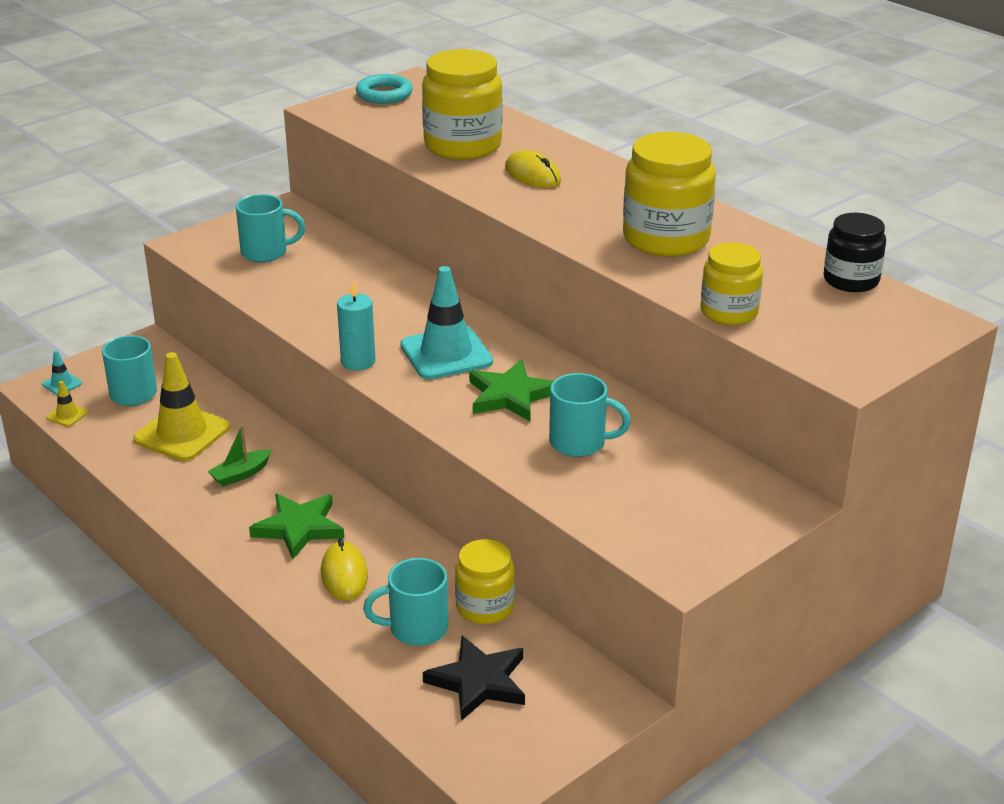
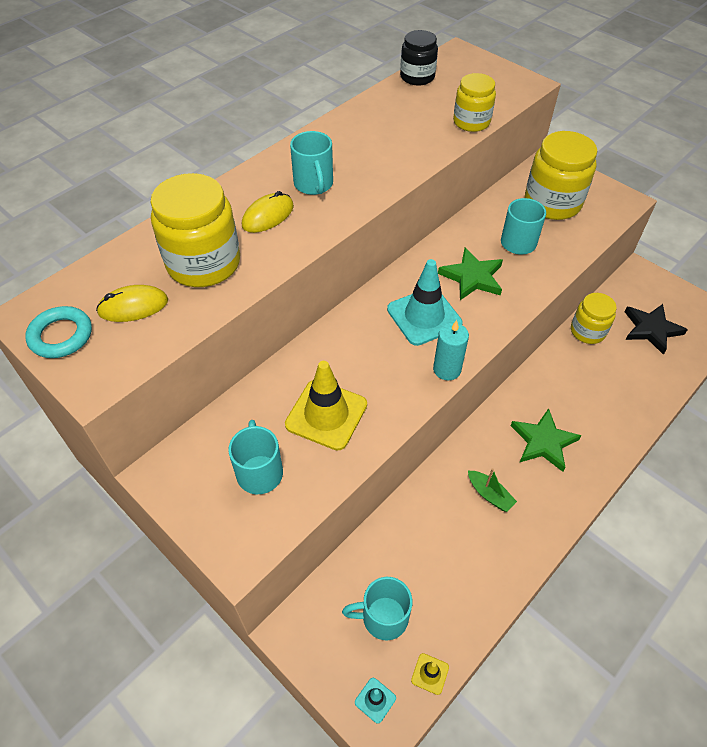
camera: 95 degrees left, 20 degrees up
yellow traffic cone [133,352,230,461] -> yellow traffic cone moved to [285,361,367,451]
yellow mouse [321,538,368,601] -> yellow mouse moved to [96,285,168,322]
turquoise mug [363,558,448,646] -> turquoise mug moved to [290,131,333,195]
yellow jar [623,132,716,257] -> yellow jar moved to [525,131,597,220]

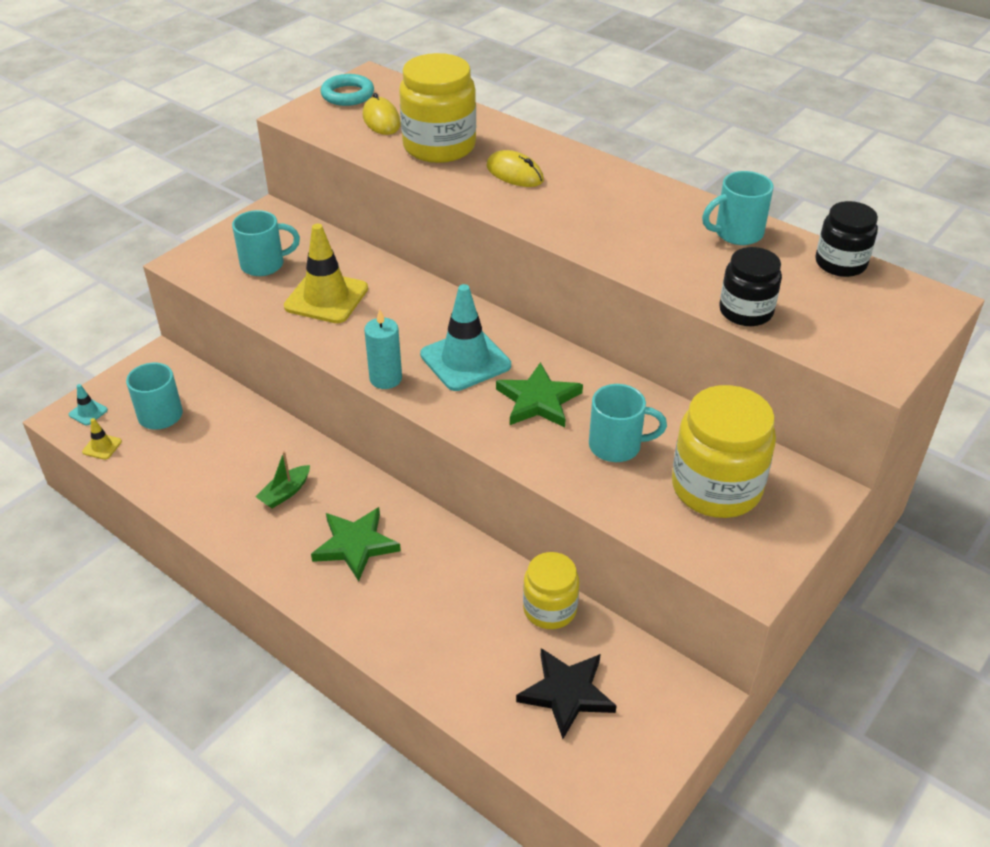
camera: 85 degrees right, 10 degrees down
turquoise mug [290,131,333,195] -> turquoise mug moved to [702,171,773,245]
yellow jar [453,73,496,132] -> black jar [719,247,782,326]

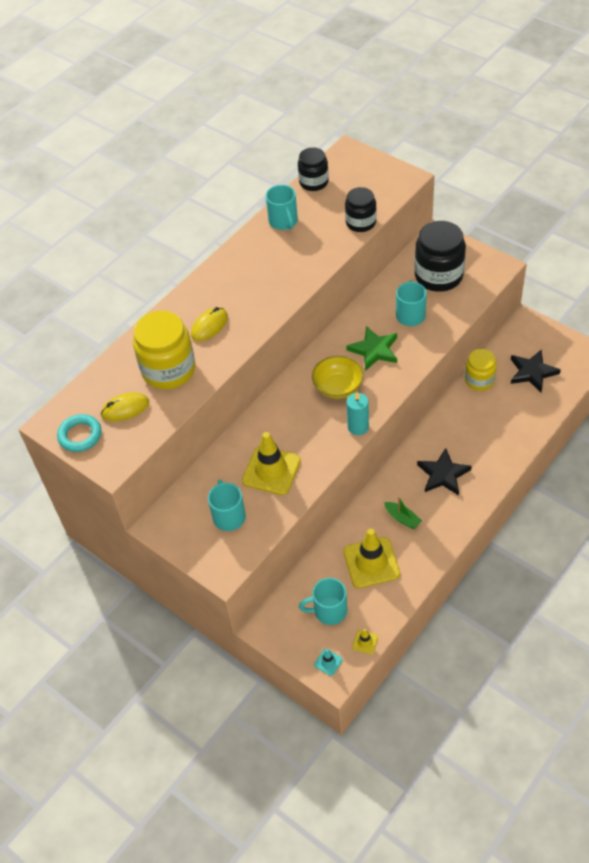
camera: 85 degrees left, 10 degrees up
green star [311,507,401,581] -> black star [417,448,472,496]
turquoise traffic cone [420,284,511,391] -> yellow bowl [312,356,364,399]
yellow jar [672,385,776,518] -> black jar [415,221,466,292]
none -> yellow traffic cone [343,529,400,588]

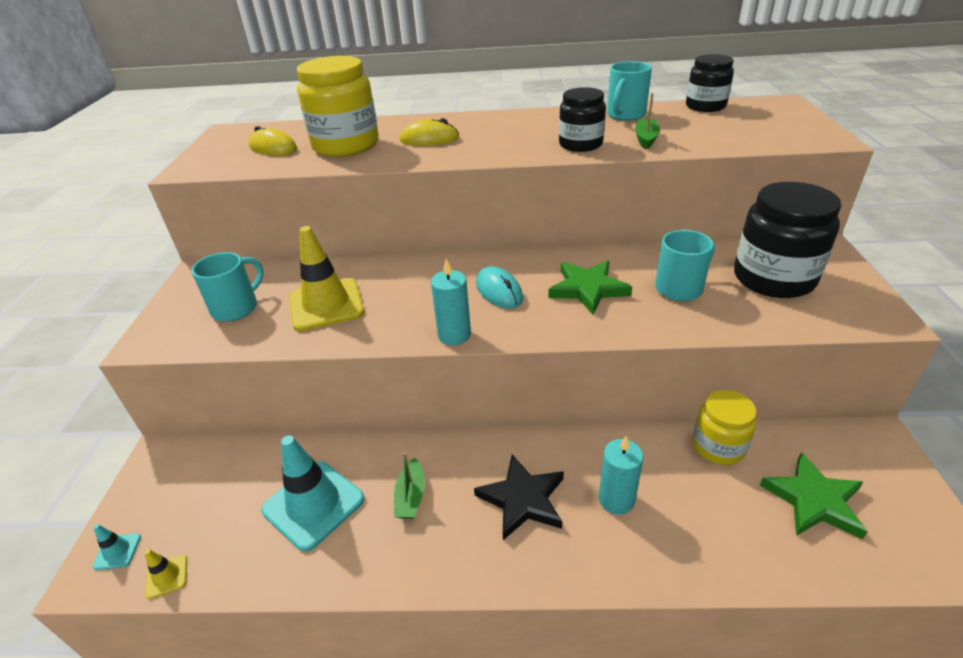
camera: 50 degrees right, 15 degrees down
turquoise ring [57,414,101,452] -> none
turquoise mug [299,578,347,625] -> none
yellow bowl [312,356,364,399] -> turquoise mouse [476,266,523,309]
yellow traffic cone [343,529,400,588] -> turquoise traffic cone [261,435,364,552]
black jar [345,187,376,232] -> black jar moved to [559,87,606,152]
black star [511,350,561,392] -> green star [760,453,868,539]
none -> turquoise candle [599,436,643,514]
none -> green boat [635,93,660,149]

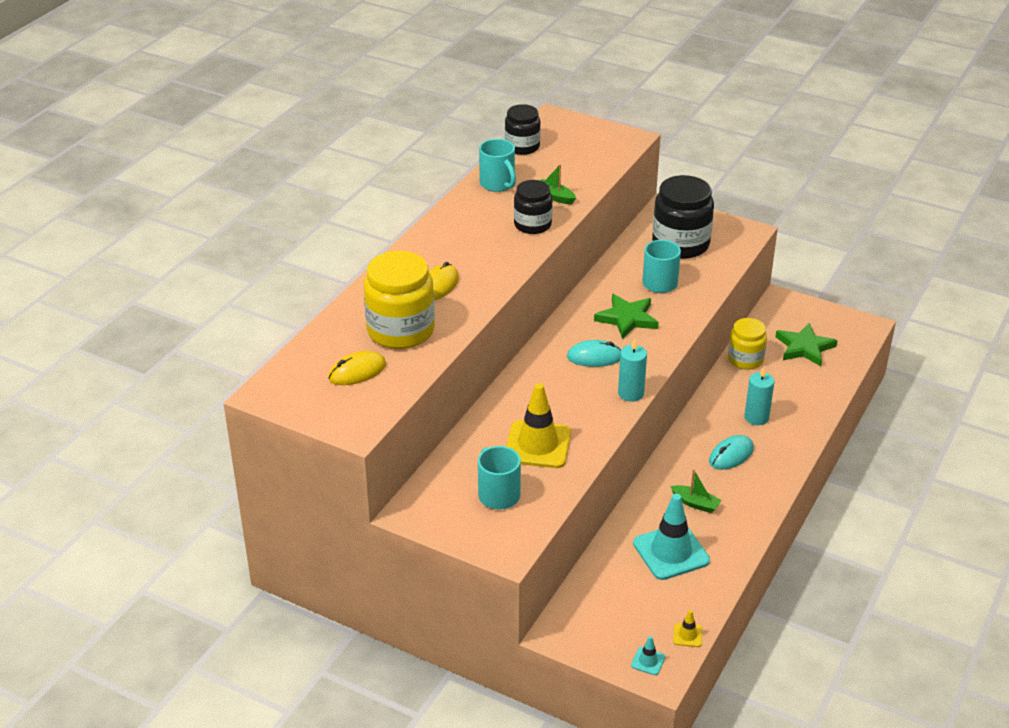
camera: 65 degrees left, 0 degrees up
black star [474,454,564,540] -> turquoise mouse [709,435,754,470]

